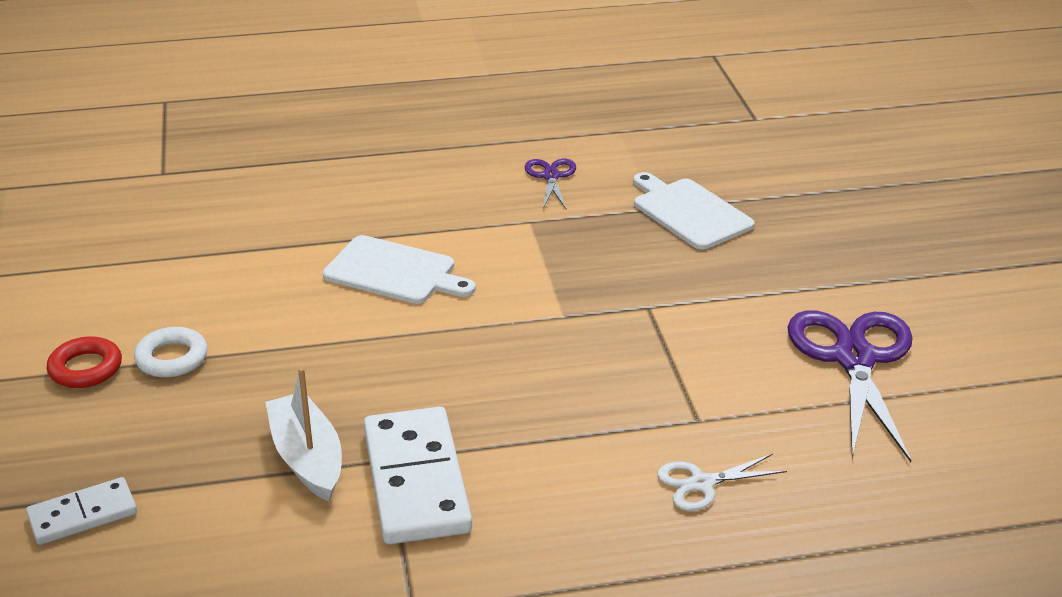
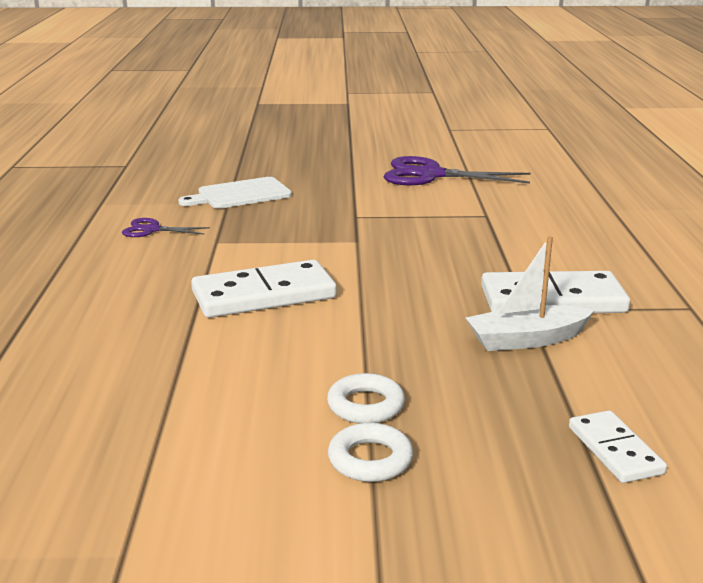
camera: 80 degrees left, 10 degrees down
red ring [47,336,122,388] -> white ring [328,423,413,482]
white cutting board [323,235,476,304] -> white domino [191,260,337,318]
white scissors [657,454,787,511] -> none

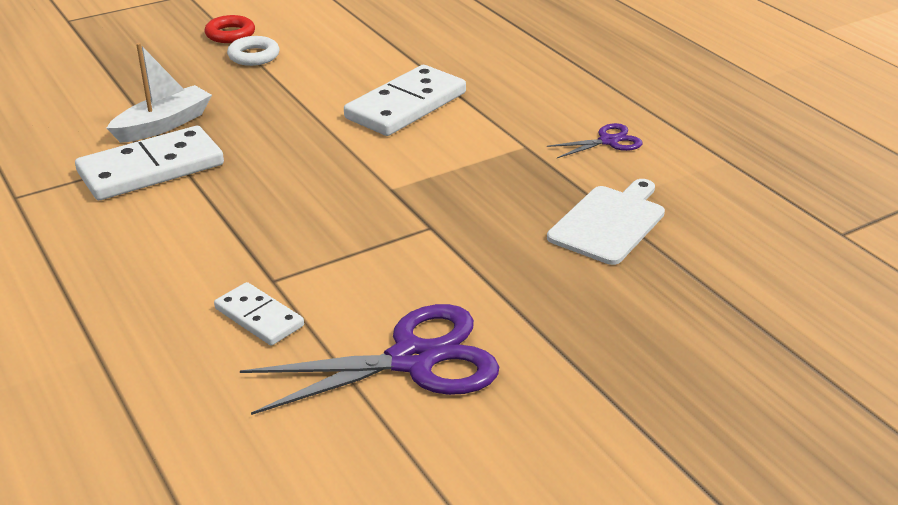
camera: 150 degrees right, 10 degrees up
white ring [328,423,413,482] -> red ring [205,15,255,43]
white domino [569,410,667,483] -> white domino moved to [214,282,304,346]

